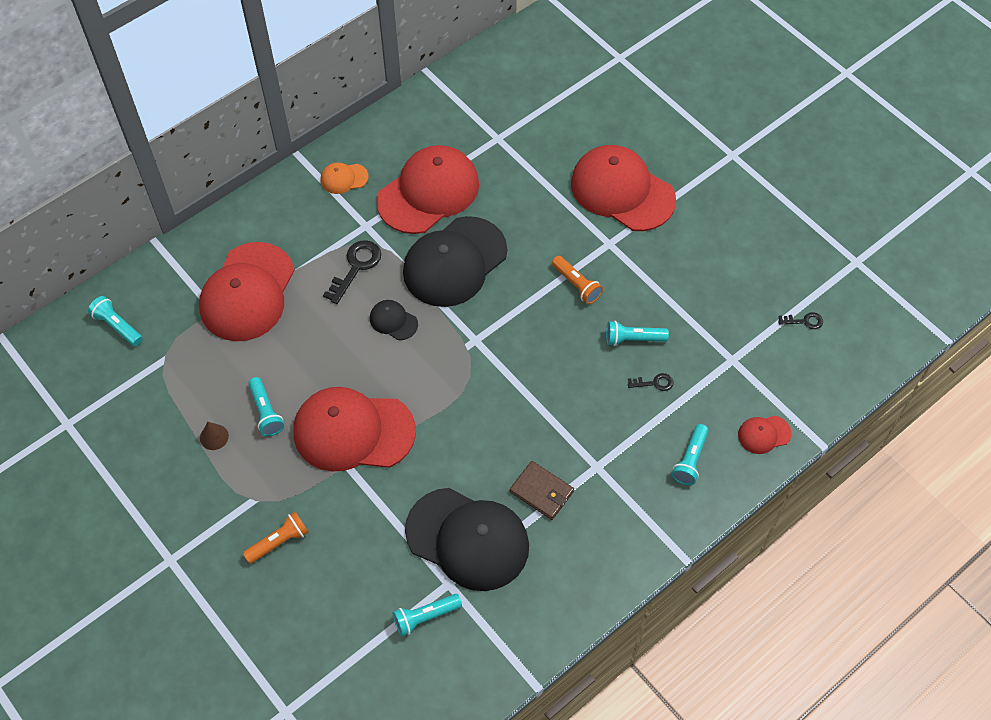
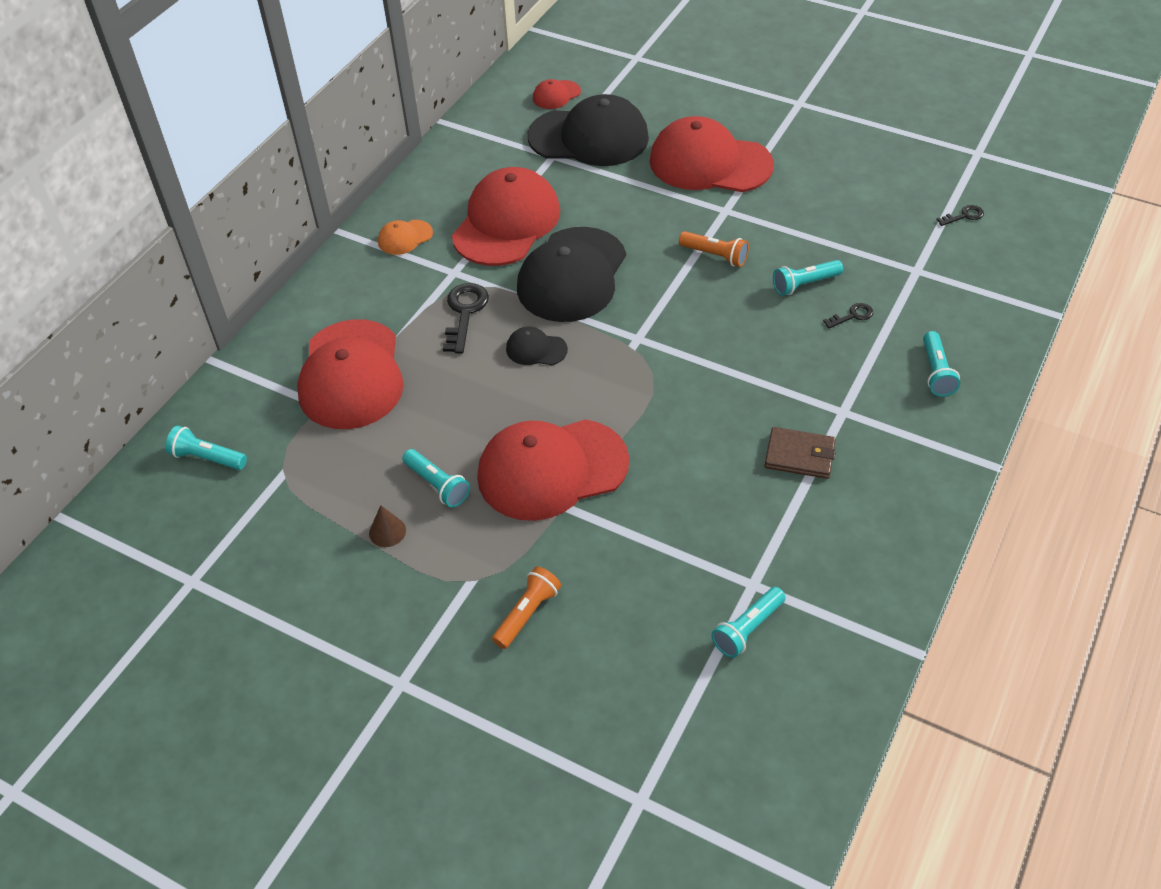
camera: 20 degrees left, 10 degrees down
black cap [405,488,529,591] -> black cap moved to [528,94,649,166]
red cap [738,416,791,454] -> red cap moved to [533,79,581,109]

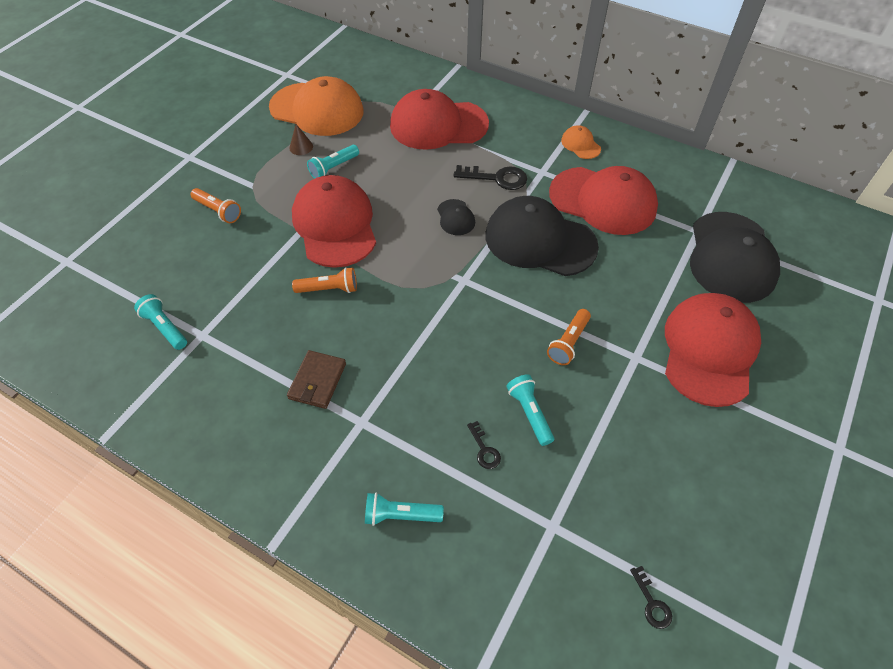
camera: 90 degrees right, 5 degrees up
turquoise flashlight [166,426,247,470] -> none
black cap [506,326,568,365] -> black cap turned 150 degrees clockwise [437,199,475,235]
red cap [533,79,581,109] -> none
none -> orange cap [269,76,364,136]
none -> orange flashlight [292,267,357,293]

